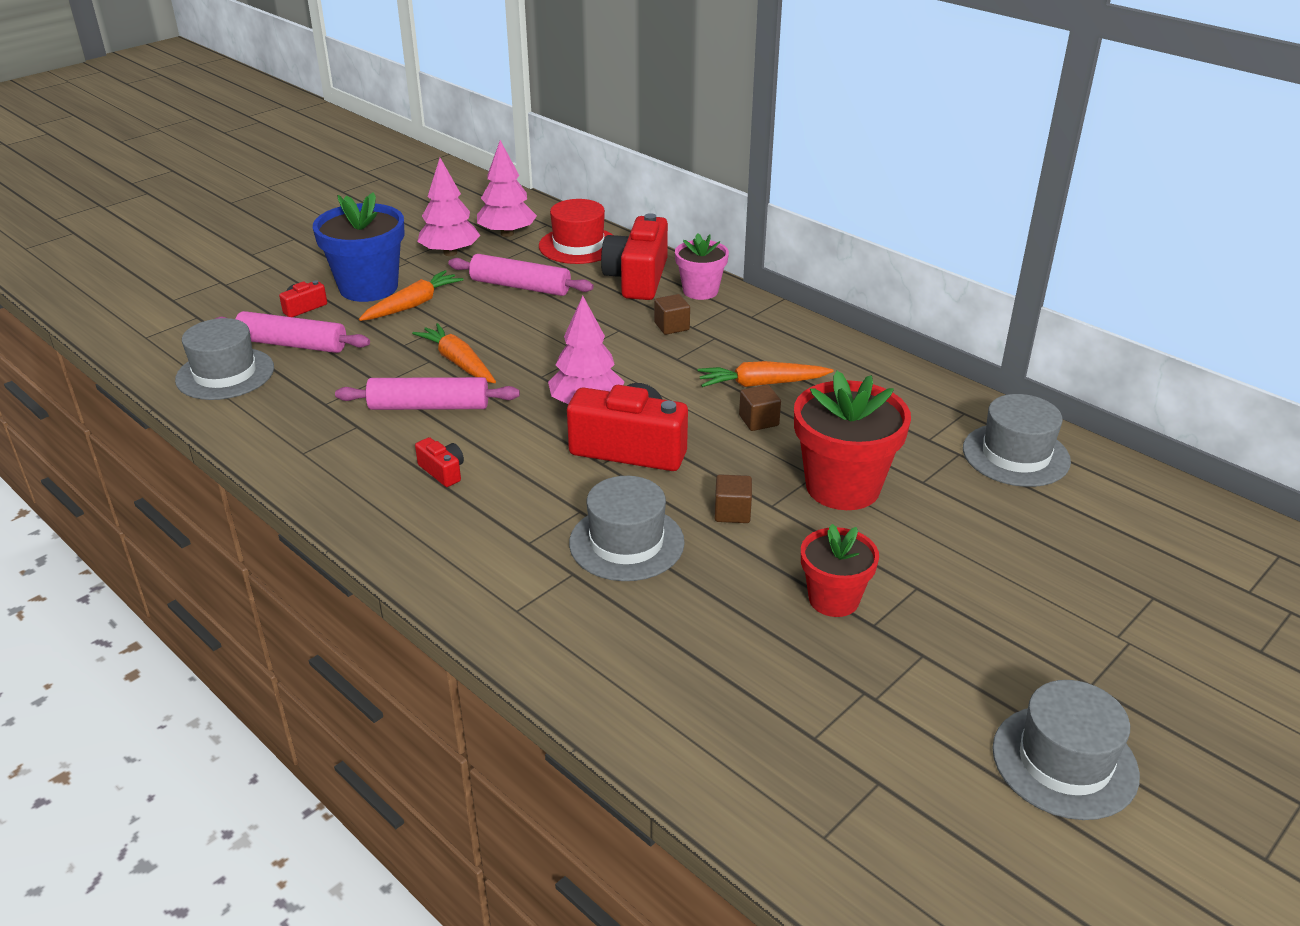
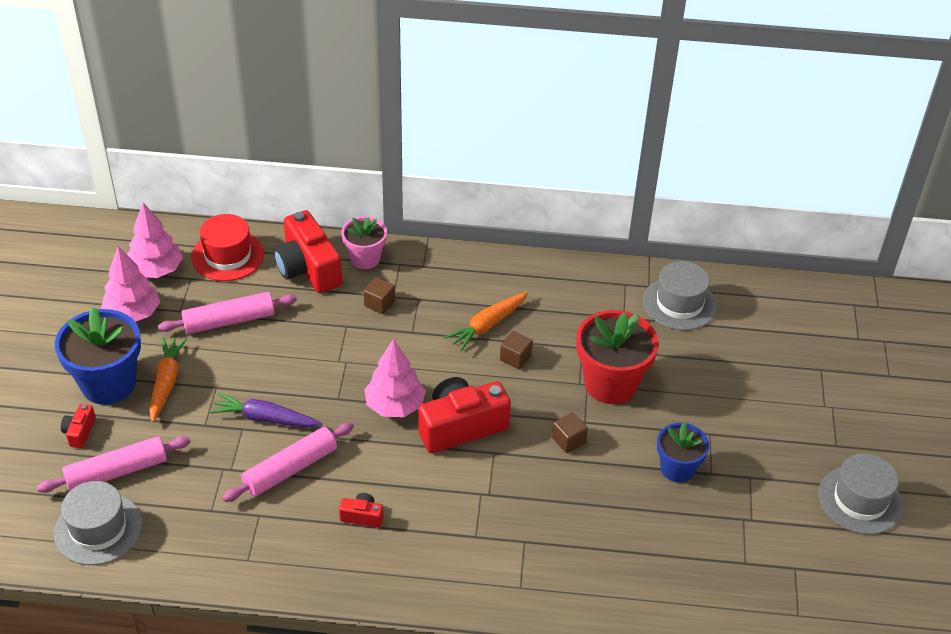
camera: 40 degrees left, 10 degrees up
orange carrot [412,323,496,383] -> purple carrot [210,393,322,427]
grey hat [569,476,685,581] -> none
red flower pot [801,524,879,617] -> blue flower pot [657,422,709,483]

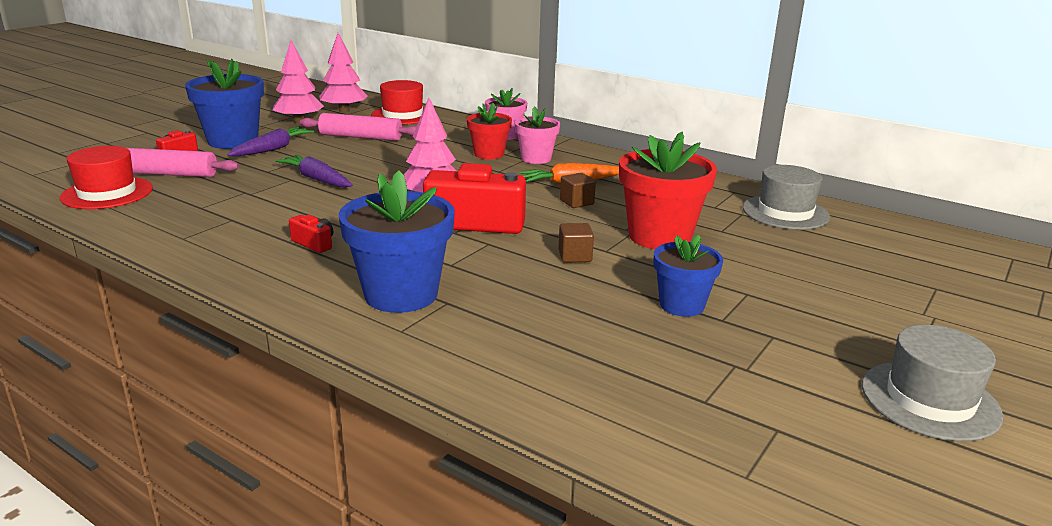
camera: 30 degrees right, 20 degrees down
grey hat [54,481,142,565] -> red hat [60,146,153,209]
orange carrot [149,337,187,423] -> purple carrot [227,127,314,156]
pink rolling pin [222,422,354,502] -> none
red camera [274,210,342,293] -> none
brown cube [364,277,395,314] -> red flower pot [467,103,512,159]
none -> blue flower pot [339,171,455,313]
none -> pink flower pot [514,106,560,164]

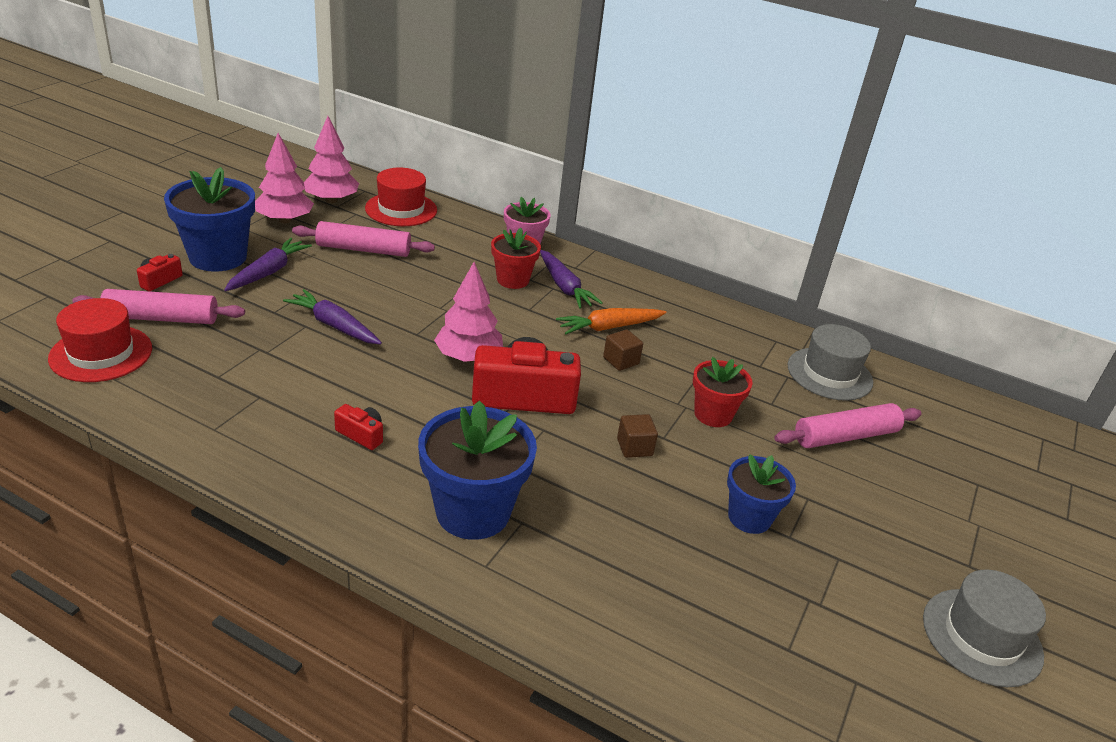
camera: 10 degrees left, 10 degrees up
pink flower pot [514,106,560,164] -> purple carrot [540,250,603,309]
red flower pot [619,131,717,249] -> red flower pot [693,357,753,427], size x0.61
none -> pink rolling pin [774,403,922,448]

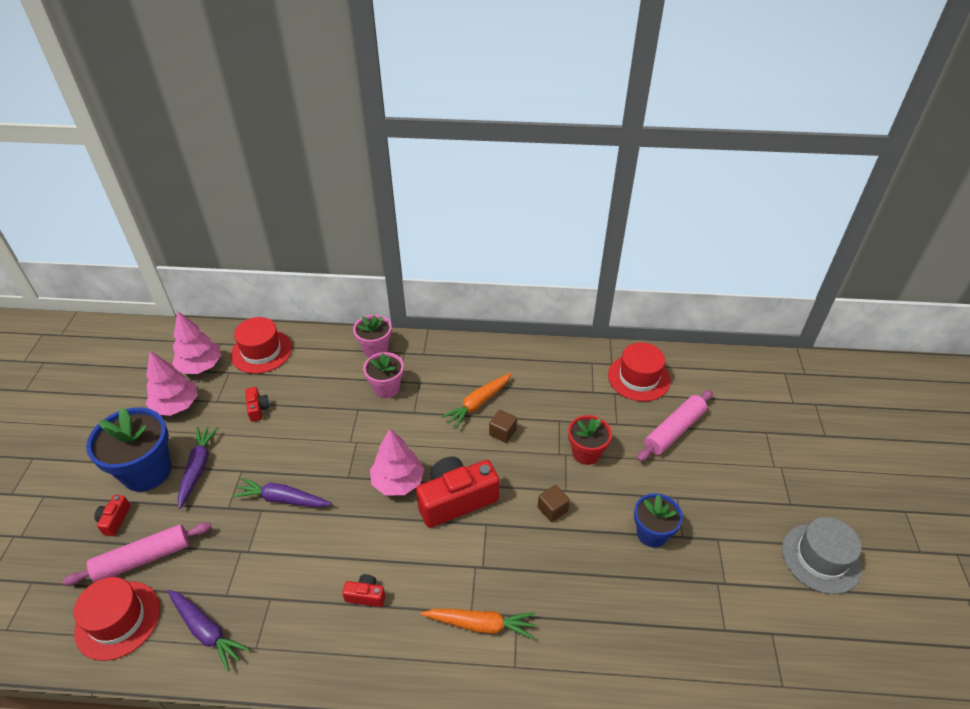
camera: 20 degrees left, 10 degrees up
pink rolling pin [292,221,435,257] -> red camera [245,387,270,422]
blue flower pot [418,400,537,540] -> orange carrot [421,609,535,639]
red flower pot [491,228,541,289] -> pink flower pot [363,352,404,398]
purple carrot [540,250,603,309] -> purple carrot moved to [167,590,250,671]
grey hat [787,324,873,401] -> red hat [608,342,671,402]

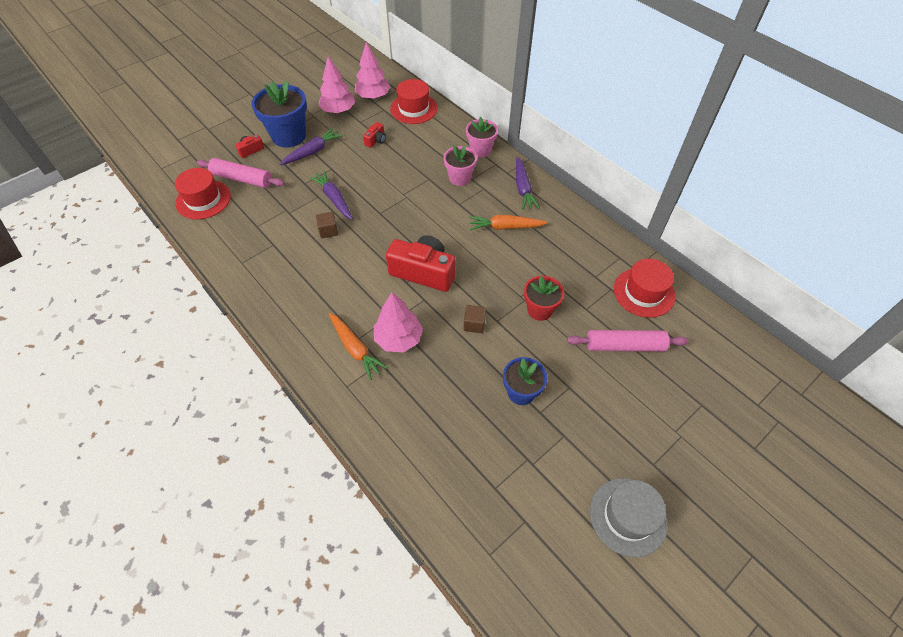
camera: 45 degrees right, 10 degrees up
purple carrot [167,590,250,671] -> purple carrot moved to [516,156,540,210]
red camera [342,574,385,607] -> none
pink tree [370,429,424,496] -> pink tree moved to [374,292,423,352]
brown cube [489,410,517,443] -> brown cube moved to [316,212,338,238]

